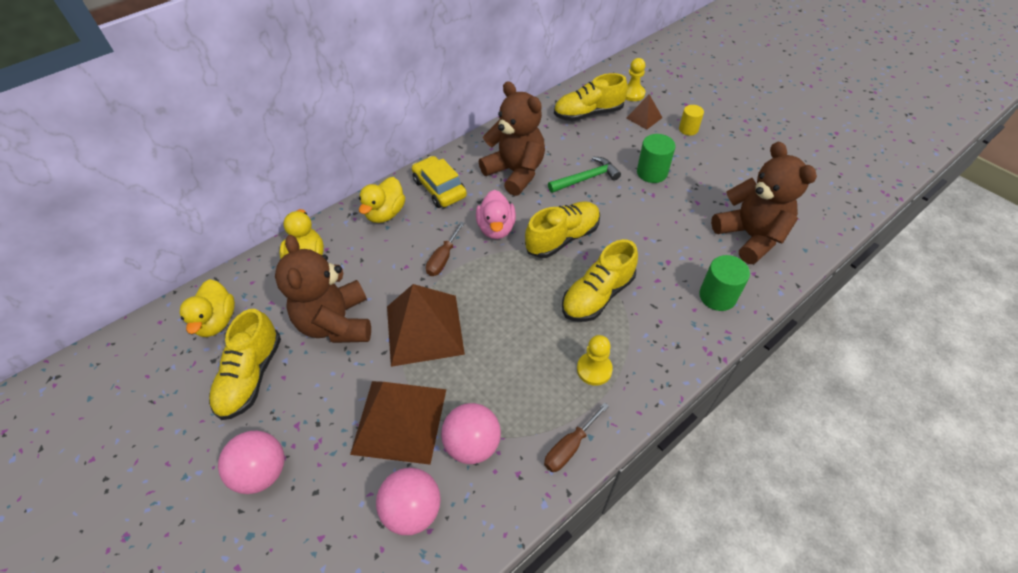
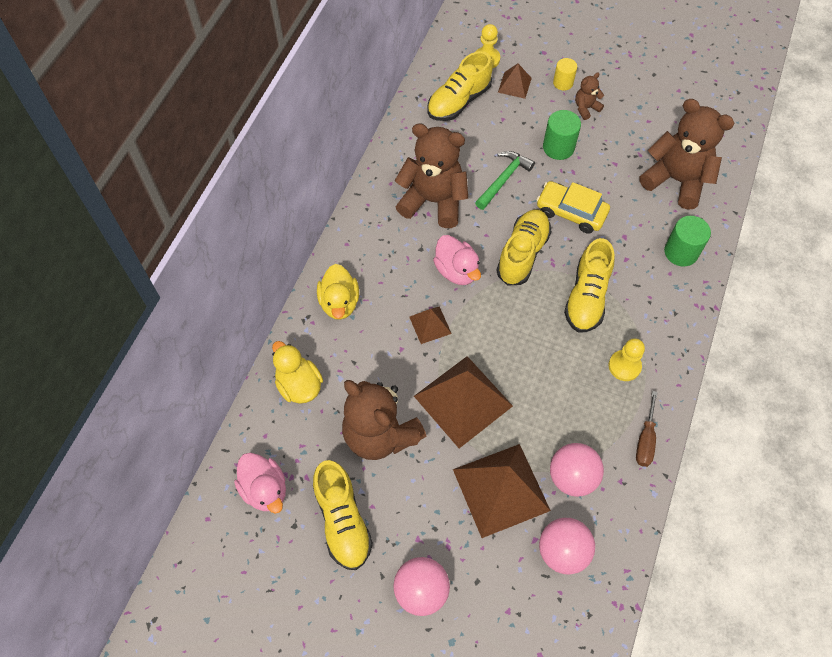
camera: 30 degrees left, 10 degrees up
yellow duck [180,279,235,337] -> pink duck [234,453,286,514]
yellow car [412,156,467,208] -> yellow car moved to [537,181,610,234]
brown screwdriver [426,221,464,276] -> brown pyramid [409,306,452,344]
none -> brown teddy bear [575,73,604,120]

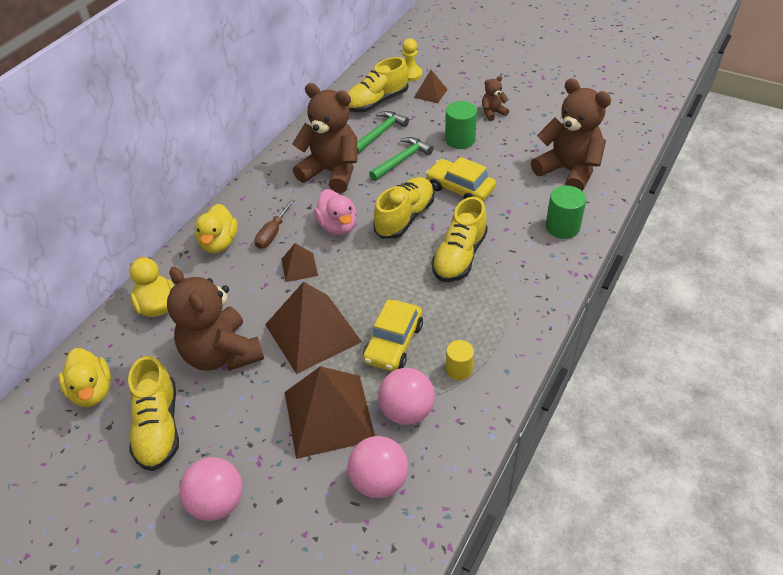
camera: 10 degrees right, 15 degrees down
pink duck [234,453,286,514] -> yellow duck [58,348,111,407]
yellow cylinder [553,58,577,91] -> yellow cylinder moved to [446,340,474,380]
yellow pawn [609,338,645,381] -> none
brown screwdriver [636,391,658,467] -> brown screwdriver moved to [254,199,295,249]
none -> green hammer [357,111,409,154]
none -> yellow car [363,299,423,371]

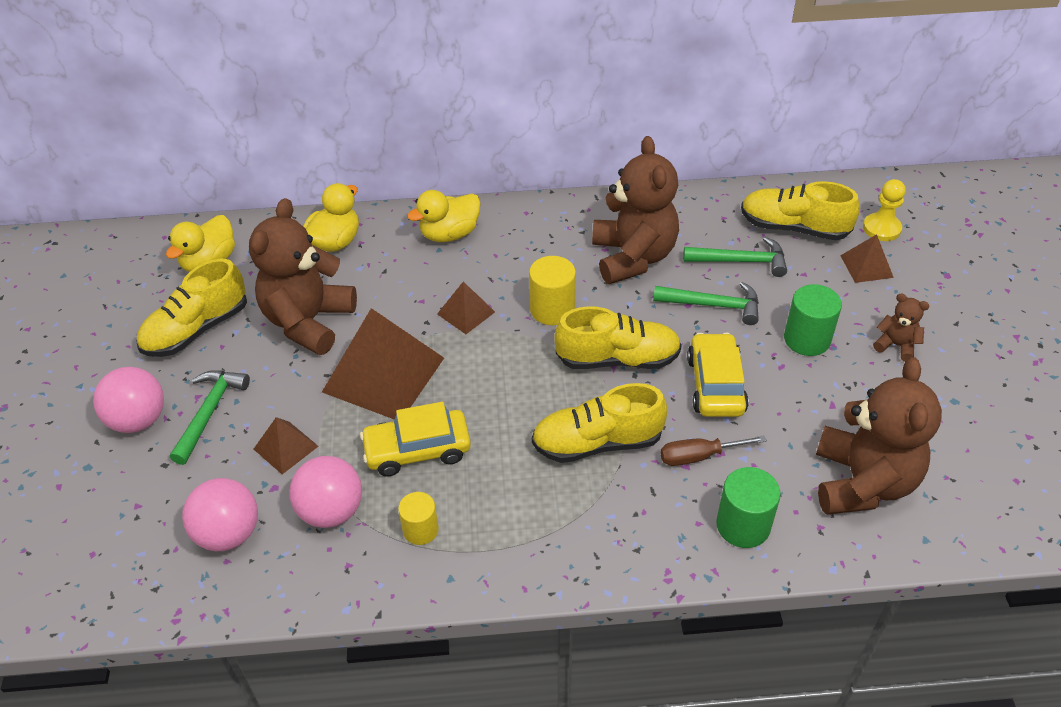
camera: 55 degrees right, 0 degrees up
brown screwdriver [254,199,295,249] -> brown screwdriver moved to [660,435,767,466]
brown pyramid [285,366,375,459] -> brown pyramid [254,417,318,474], size x0.49
pink duck [314,189,357,235] -> yellow cylinder [529,256,576,325]
none -> green hammer [170,370,250,465]

